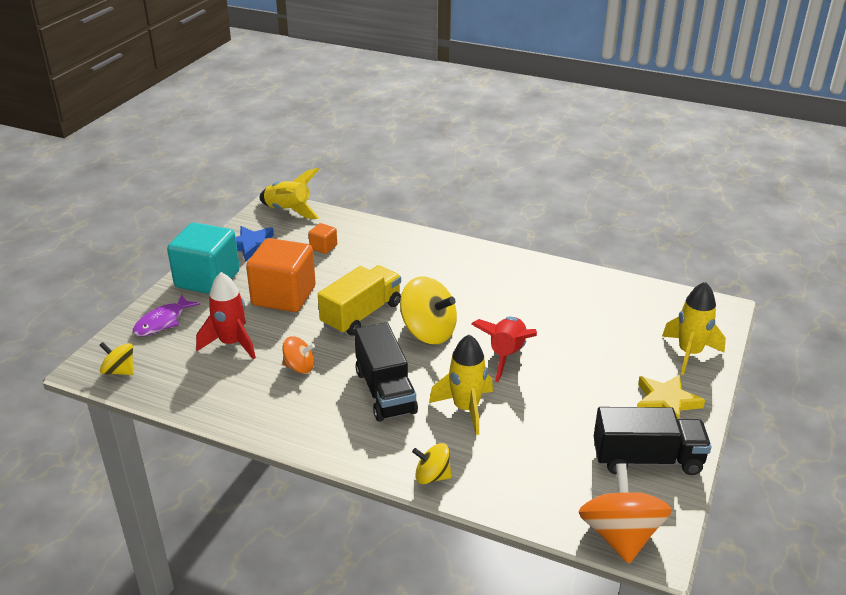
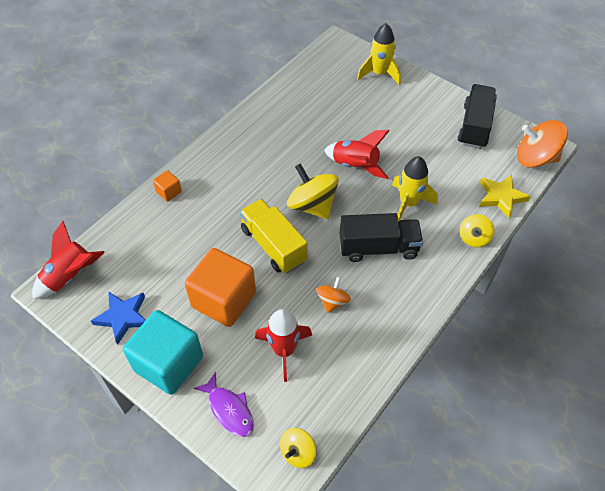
camera: 75 degrees left, 20 degrees up
yellow rocket [259,168,319,219] -> red rocket [32,221,105,299]
orange cube [308,223,337,254] -> orange cube moved to [153,170,182,202]
yellow spinning top [400,276,457,344] -> yellow spinning top turned 90 degrees counterclockwise [287,163,339,219]
yellow star [637,374,705,419] -> yellow star moved to [479,175,531,219]

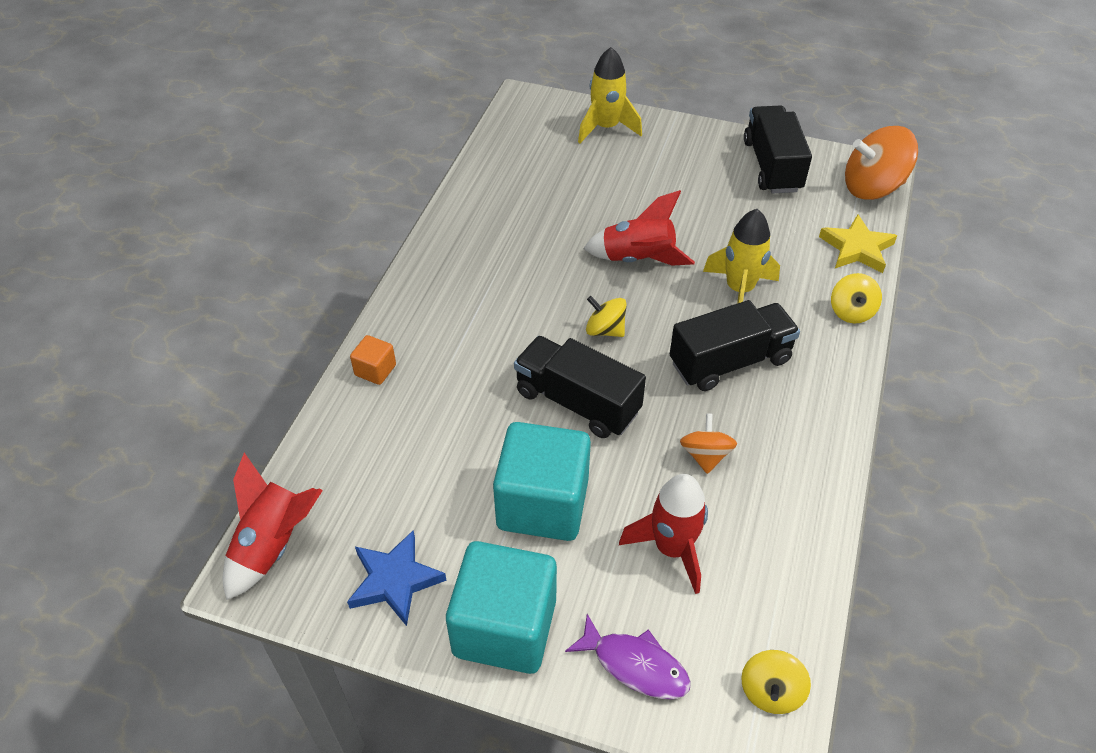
camera: 20 degrees left, 5 degrees down
orange cube [185,248,256,327] -> turquoise cube [493,422,591,541]
yellow truck [240,199,308,274] -> black truck [514,336,646,438]
yellow spinning top [287,163,339,219] -> yellow spinning top [586,296,627,337], size x0.56

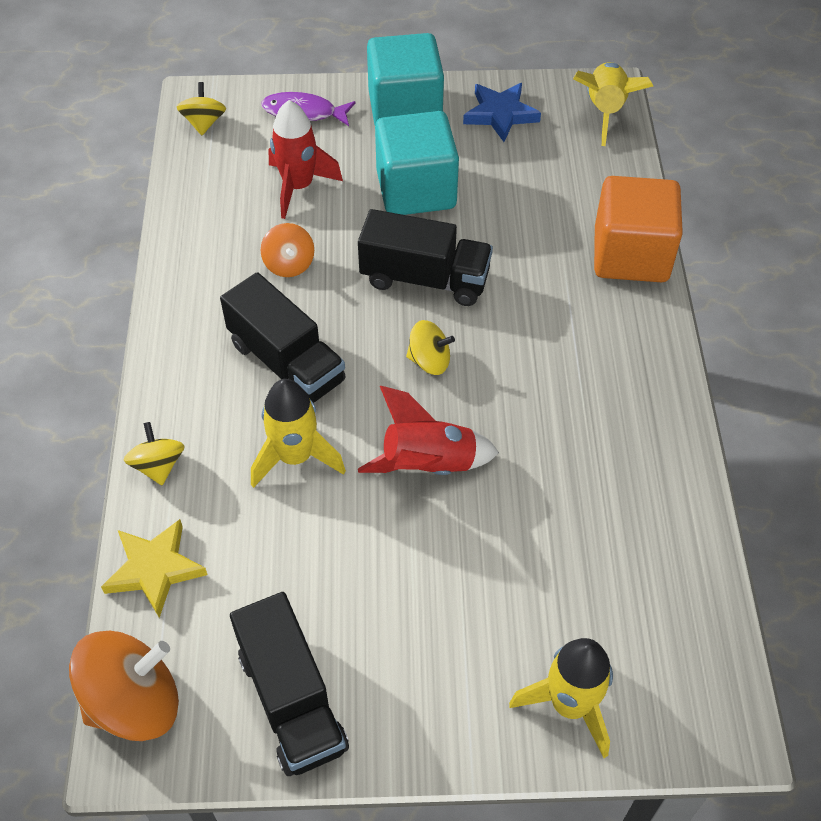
camera: 160 degrees right, 5 degrees up
red rocket [223,453,323,600] -> yellow rocket [573,62,653,146]
orange cube [350,335,396,385] -> orange cube [594,176,683,282], size x2.27
black truck [670,300,800,391] -> black truck turned 90 degrees counterclockwise [220,272,346,403]

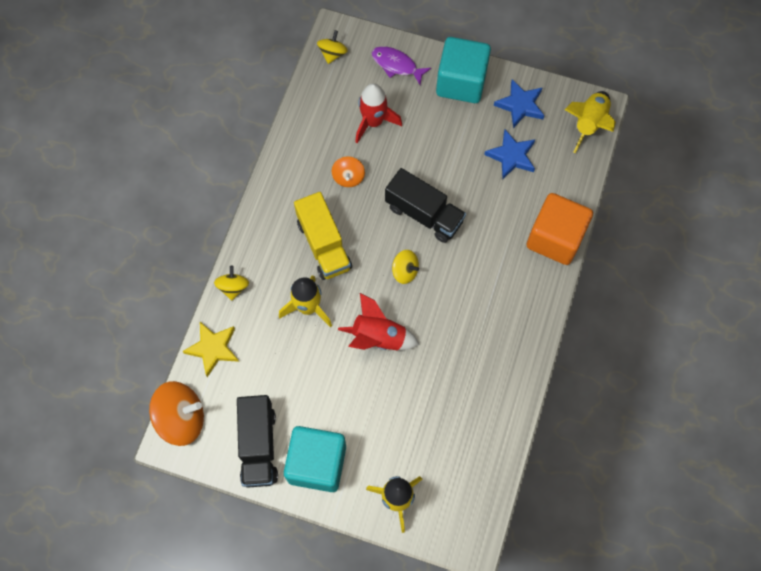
camera: 20 degrees right, 15 degrees up
black truck [220,272,346,403] -> yellow truck [294,192,352,280]
turquoise cube [375,111,459,215] -> turquoise cube moved to [284,426,346,492]
none -> blue star [484,130,535,179]

